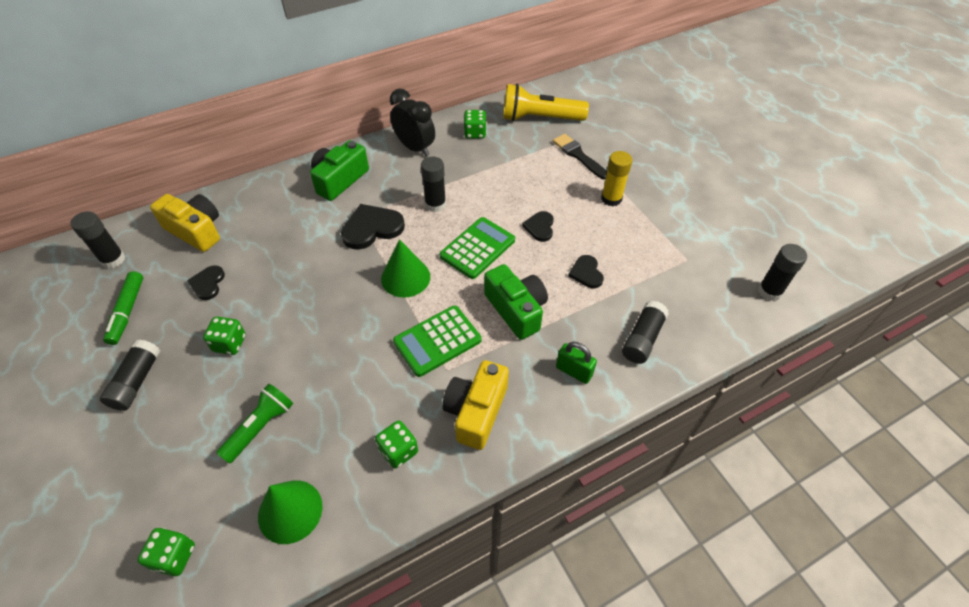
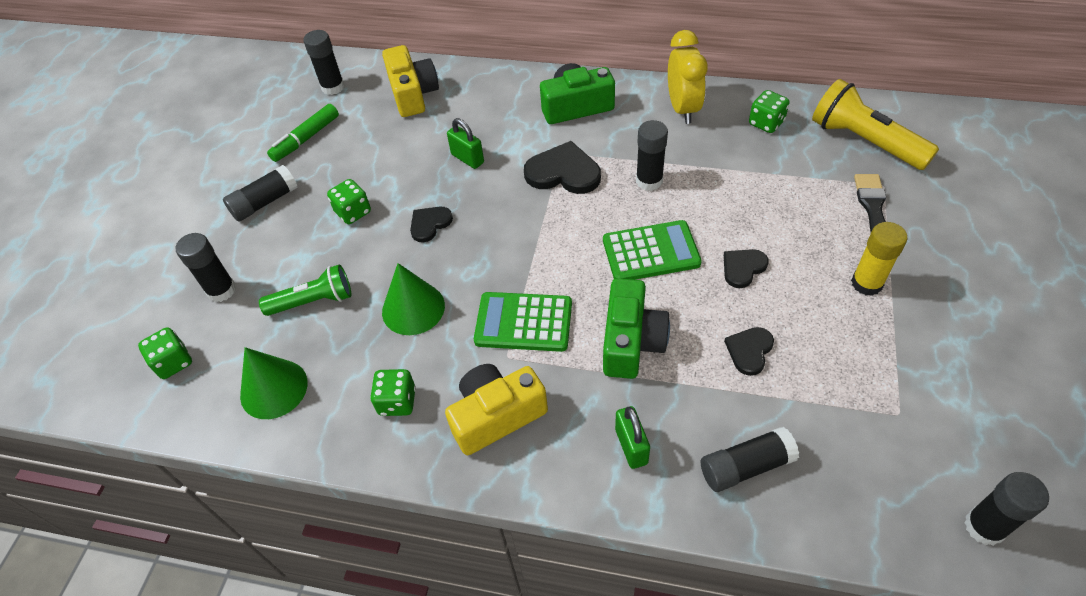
camera: 45 degrees right, 0 degrees up
black heart [187,265,225,300] -> black heart moved to [410,207,453,242]
green cone [381,239,430,298] -> green cone moved to [382,263,445,335]
black clock [390,89,435,157] -> yellow clock [668,30,708,124]
none -> black glue stick [176,233,236,302]
none -> green padlock [447,118,484,169]

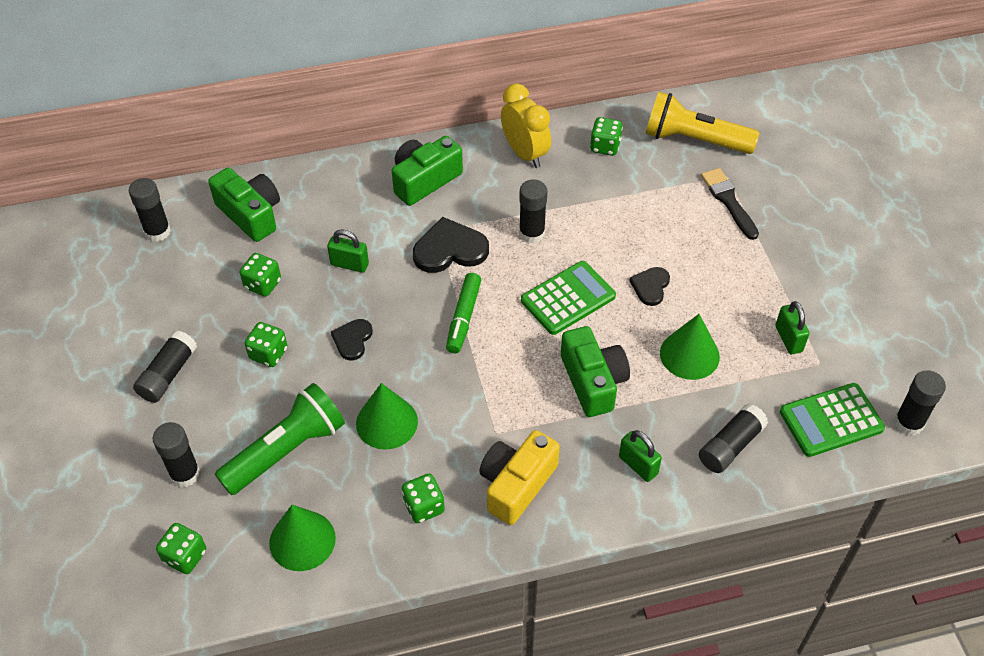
camera: 30 degrees left, 0 degrees up
green flashlight [259,264,351,316] -> green flashlight [215,383,345,495], size x1.51
green marker [267,104,339,162] -> green marker moved to [446,273,481,353]
yellow camera [382,45,439,117] -> green camera [208,168,280,242]
green calculator [474,292,572,352] -> green calculator moved to [780,383,885,457]
black heart [724,327,774,376] -> green cone [660,314,720,380]
yellow glue stick [851,222,908,296] -> none
none -> green dice [240,253,281,297]
none -> green padlock [776,301,809,354]

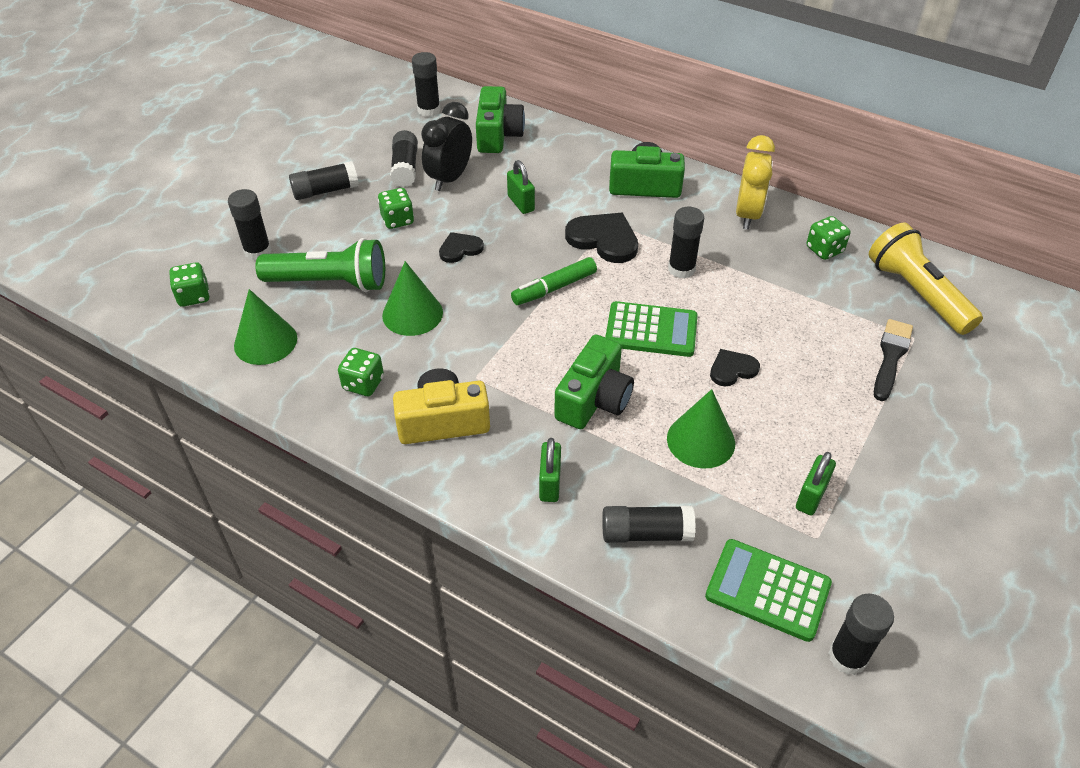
camera: 45 degrees right, 5 degrees down
green dice [240,253,281,297] -> black clock [421,102,472,191]
none -> black glue stick [390,130,418,187]

